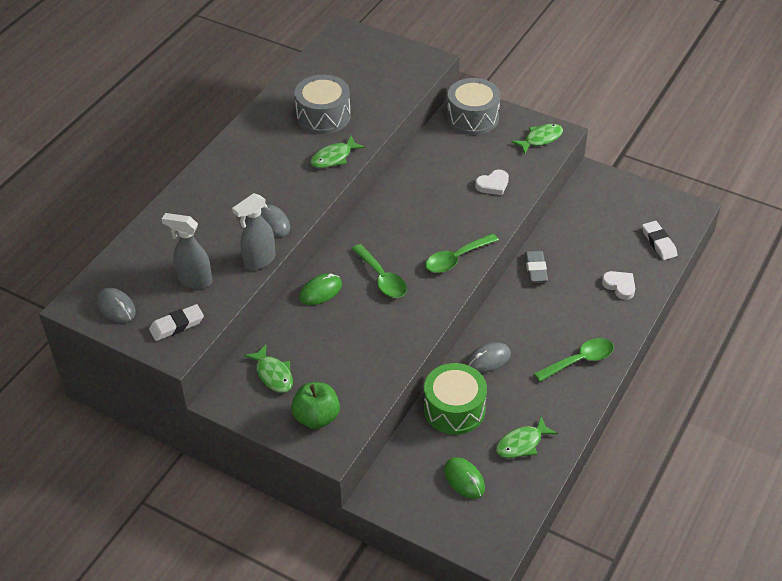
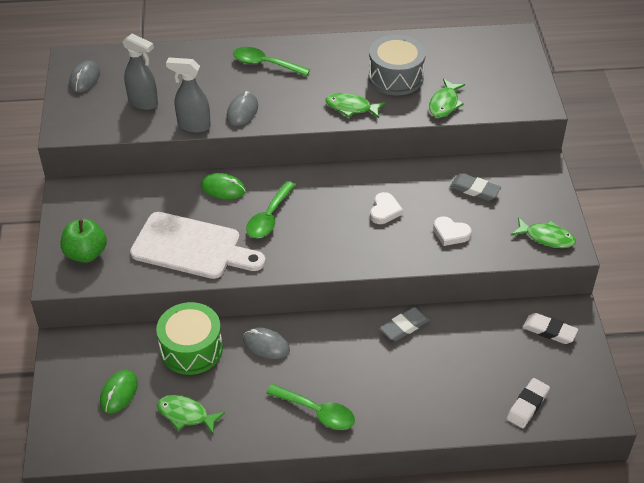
camera: 55 degrees right, 0 degrees up
white eraser [149,304,204,341] -> white eraser moved to [523,313,578,344]
grey spray bottle [162,213,212,289] -> grey spray bottle turned 135 degrees clockwise [122,34,158,110]
green fish [244,345,293,393] -> green fish moved to [429,79,465,118]
green spoon [425,233,499,273] -> green spoon moved to [233,47,310,76]
grey drum [447,78,500,135] -> none
white heart [602,271,635,300] -> white heart moved to [370,192,403,224]
none -> white cutting board [130,212,266,279]
none -> grey eraser [450,173,501,201]

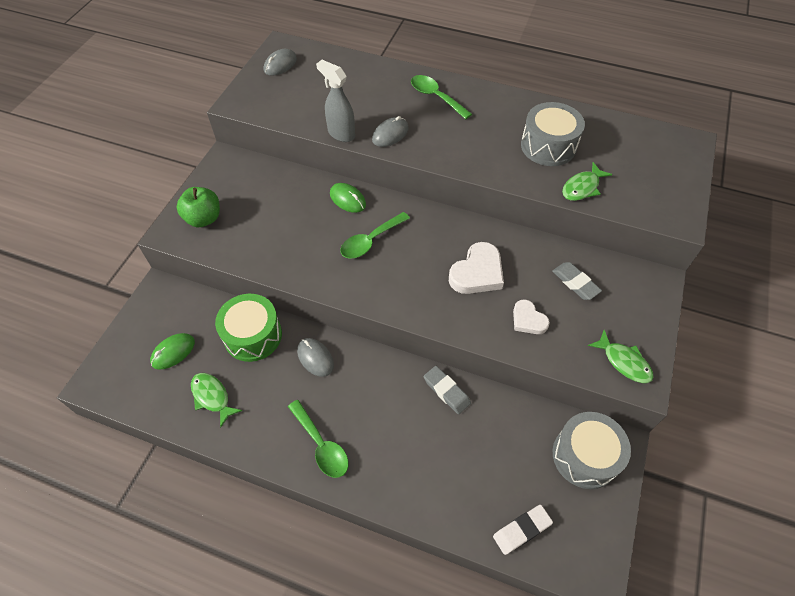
camera: 25 degrees right, 10 degrees up
grey spray bottle [122,34,158,110] -> none
white cutting board [130,212,266,279] -> none
green fish [326,93,385,118] -> none
white heart [370,192,403,224] -> white heart [449,242,504,294], size x1.63
grey eraser [380,307,430,341] -> grey eraser turned 60 degrees clockwise [424,366,471,414]
white eraser [523,313,578,344] -> grey drum [553,412,631,489]

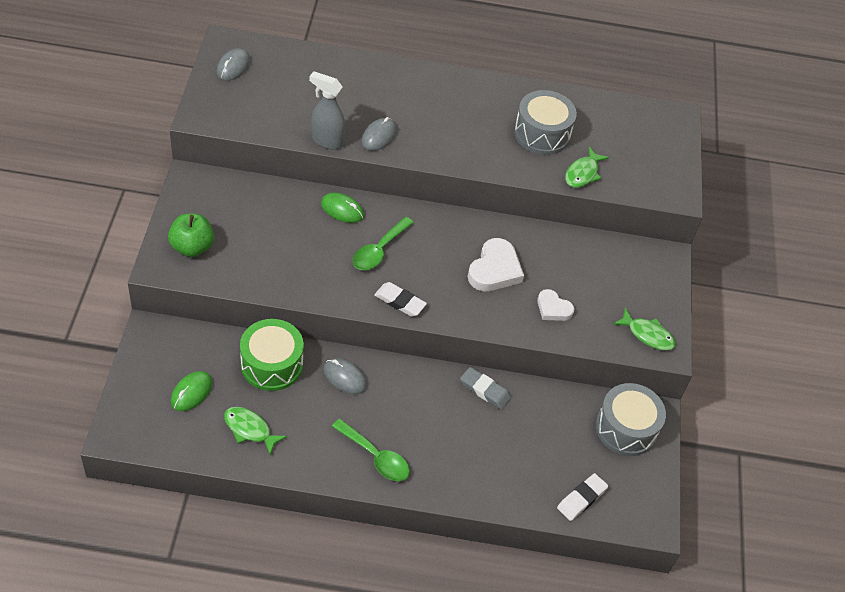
camera: 20 degrees left, 5 degrees down
green spoon [411,75,472,119] -> none
grey eraser [552,262,602,300] -> none
none -> white eraser [374,282,427,317]

